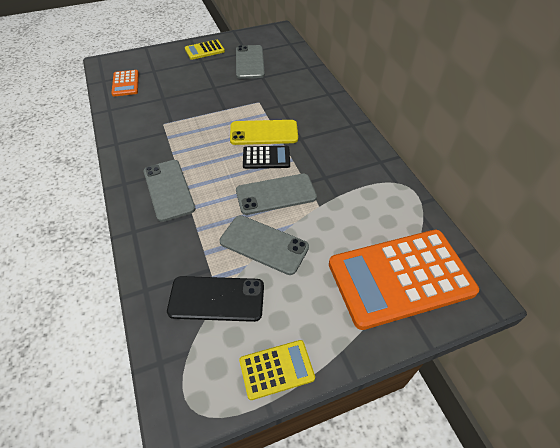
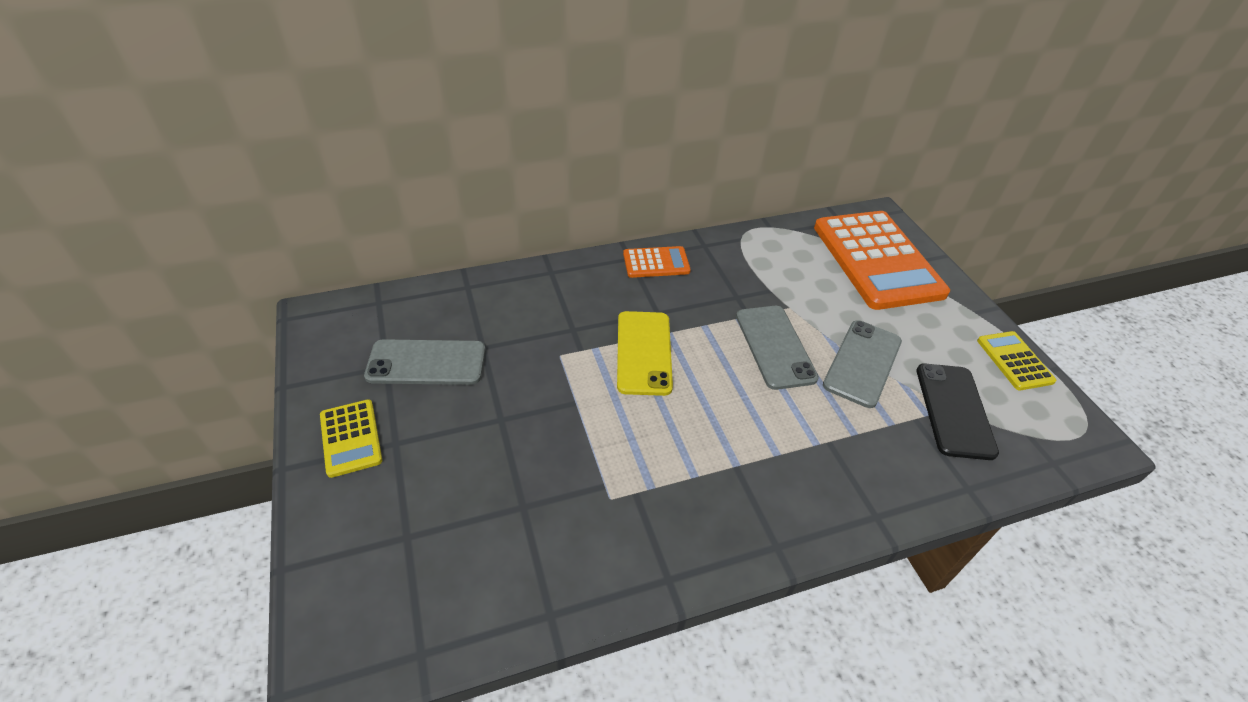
camera: 90 degrees left, 5 degrees down
orange calculator [111,70,139,96] -> orange calculator moved to [623,246,691,278]
grey phone [144,160,195,222] -> none
black calculator [243,146,290,169] -> none

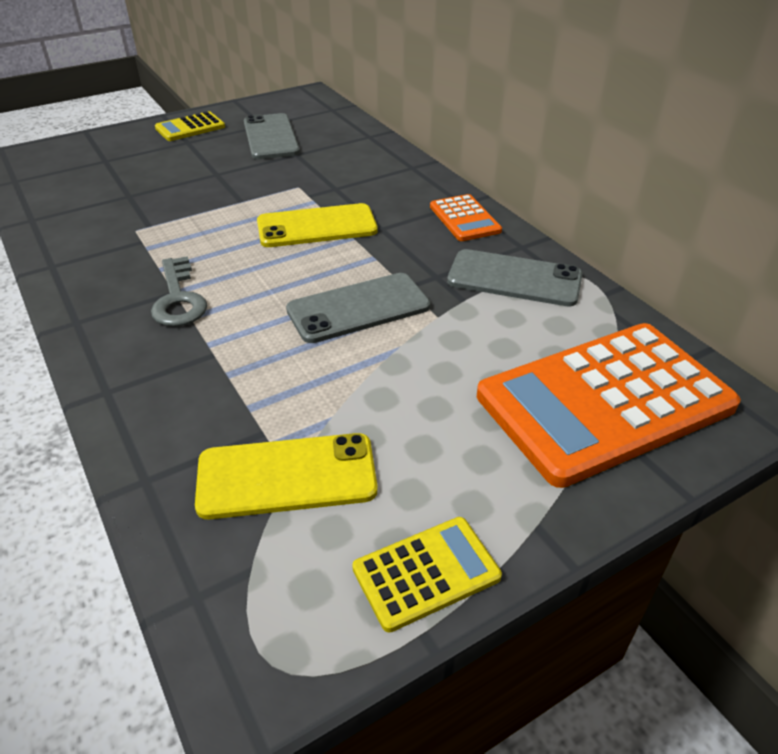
camera: 80 degrees right, 5 degrees down
grey phone [823,320,902,408] -> grey phone moved to [447,249,583,306]
black phone [917,363,999,460] -> yellow phone [195,433,378,519]
none -> grey key [151,256,207,326]

